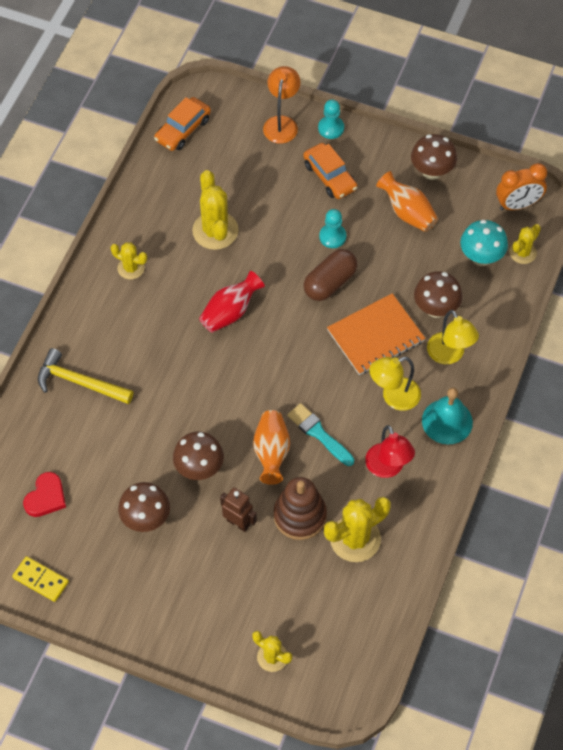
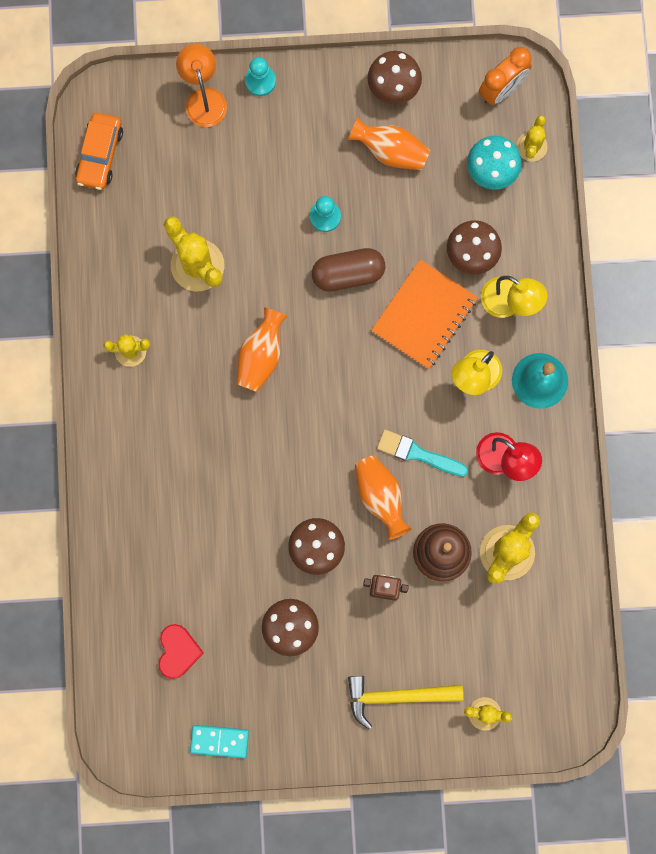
camera: 25 degrees left, 20 degrees up
yellow domino [12,556,69,602] -> turquoise domino [190,725,249,758]
yellow hammer [38,348,133,404] -> yellow hammer moved to [348,676,463,729]
red vase [199,271,265,333] -> orange vase [236,307,288,392]
orange car [303,143,358,199] -> none
brown capsule [304,249,357,301] -> brown capsule turned 60 degrees clockwise [312,248,385,292]

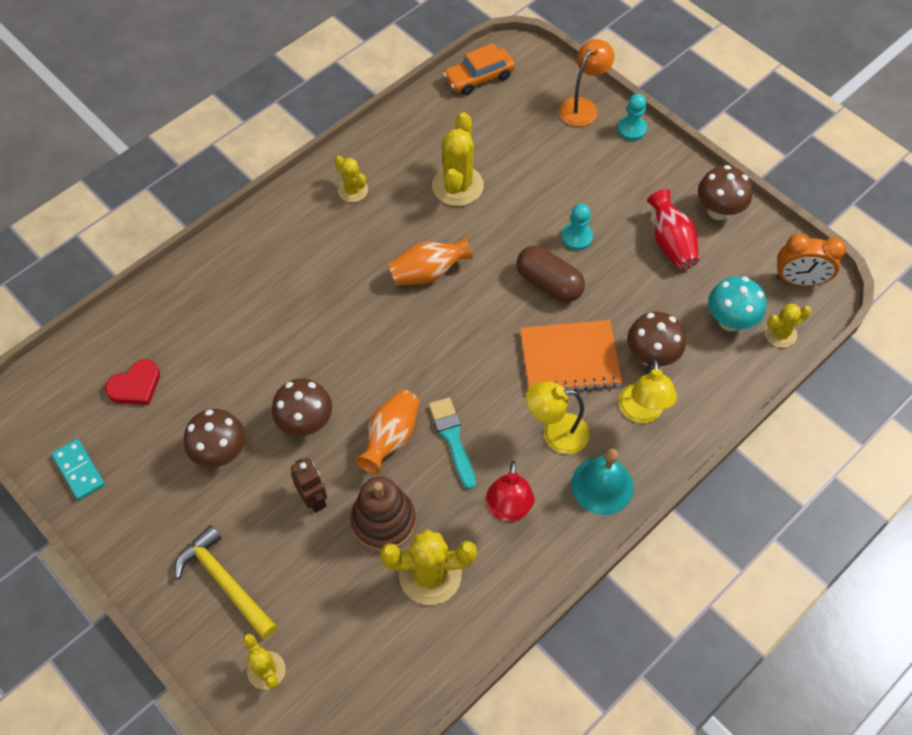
camera: 50 degrees right, 20 degrees down
orange vase [348,117,430,171] -> red vase [647,189,699,270]

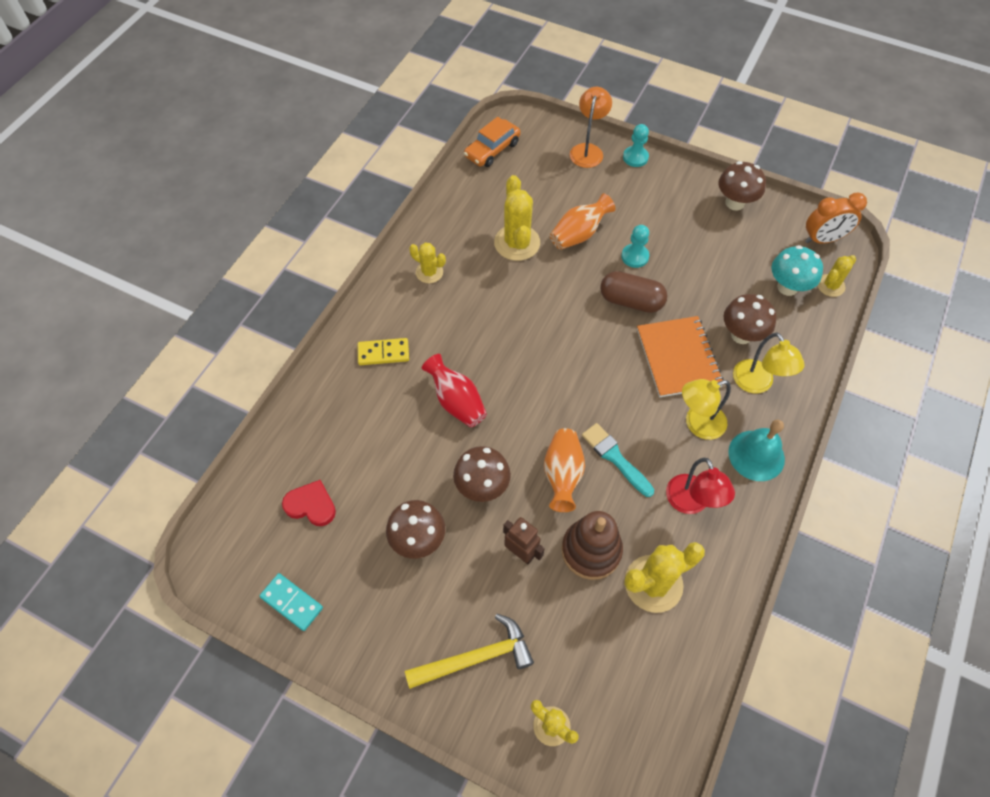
camera: 20 degrees left, 0 degrees up
red heart [105,359,160,405] -> red heart turned 105 degrees counterclockwise [282,480,336,526]
yellow hammer [175,525,277,639] -> yellow hammer turned 135 degrees clockwise [405,614,534,689]
orange vase [388,235,473,285] -> orange vase moved to [550,193,615,250]
orange notebook [520,320,623,391] -> orange notebook turned 75 degrees counterclockwise [637,316,724,397]
red vase [647,189,699,270] -> red vase moved to [422,354,487,427]
none -> yellow domino [357,338,409,365]

